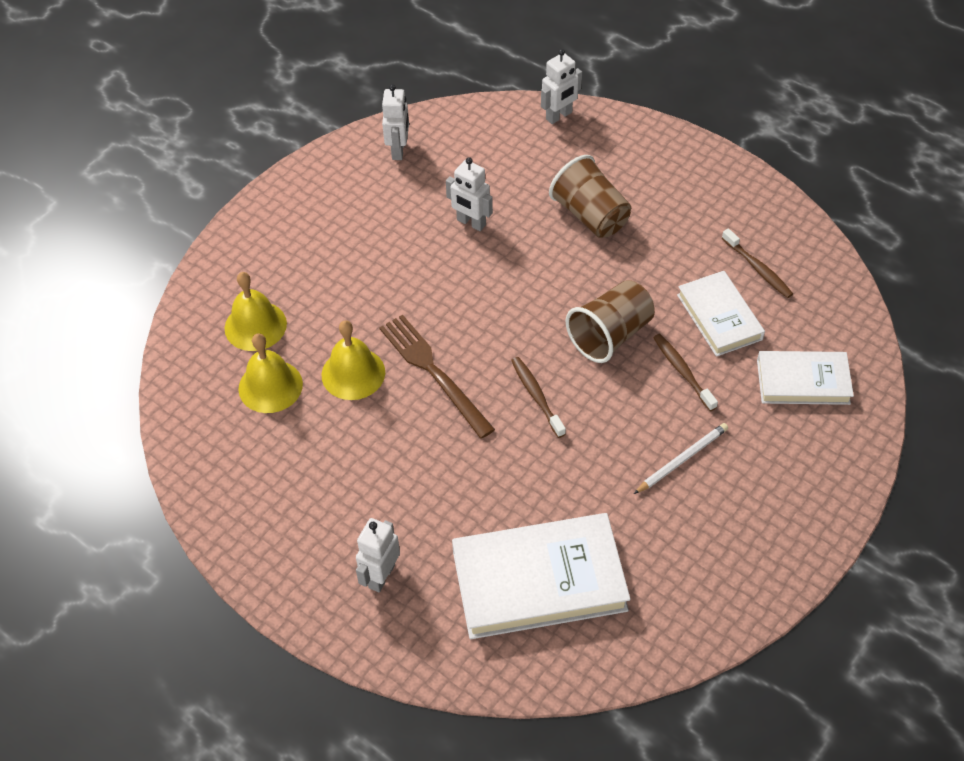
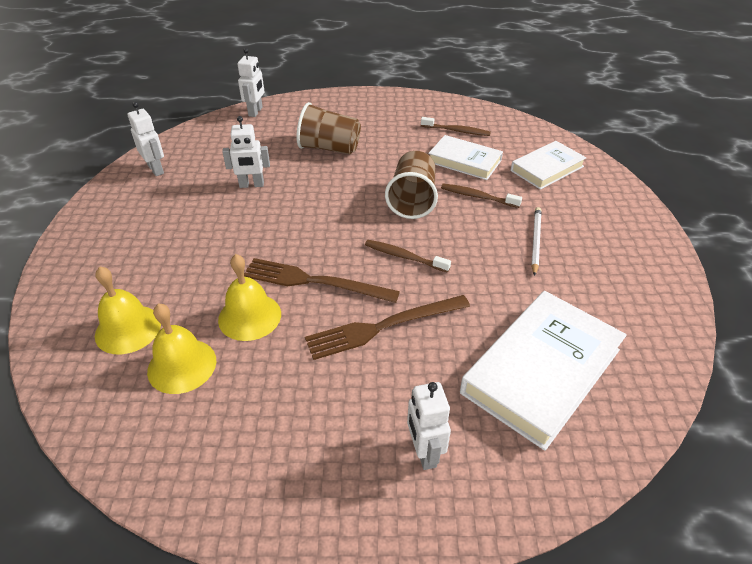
camera: 40 degrees left, 10 degrees down
none -> brown fork [305,295,470,360]

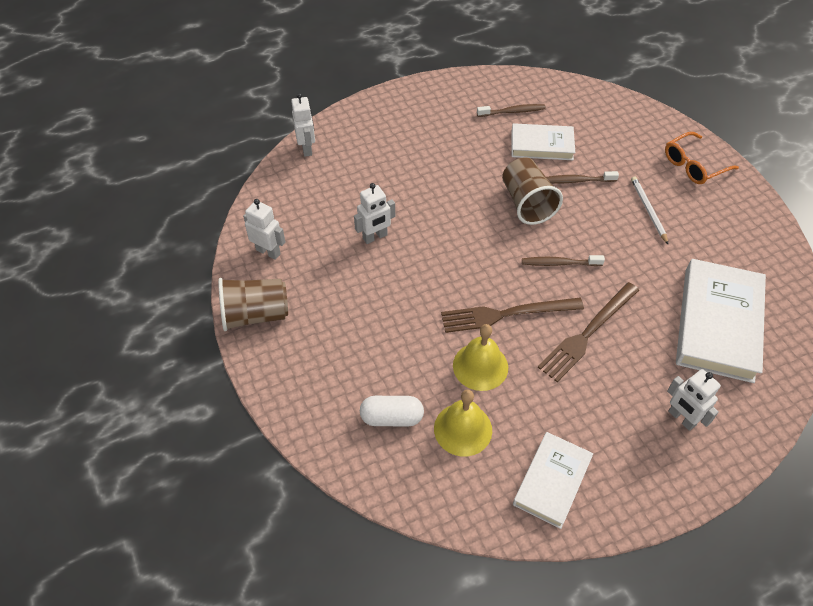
camera: 25 degrees left, 10 degrees up
yellow bell [95,266,161,354] -> white capsule [360,396,424,426]
brown cup [297,102,361,155] -> brown cup moved to [218,278,288,331]
white book [510,141,586,190] -> white book moved to [513,432,593,529]
none -> orange glasses [665,132,739,184]

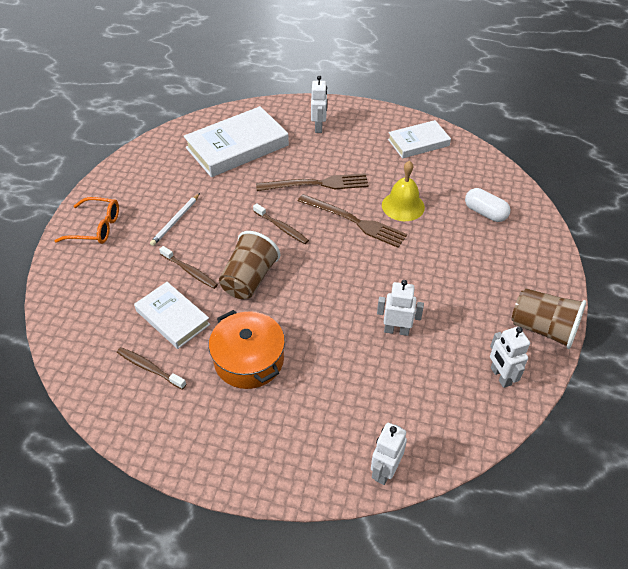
camera: 140 degrees left, 5 degrees down
yellow bell [434,390,492,457] -> none
none -> orange pot [209,310,285,389]

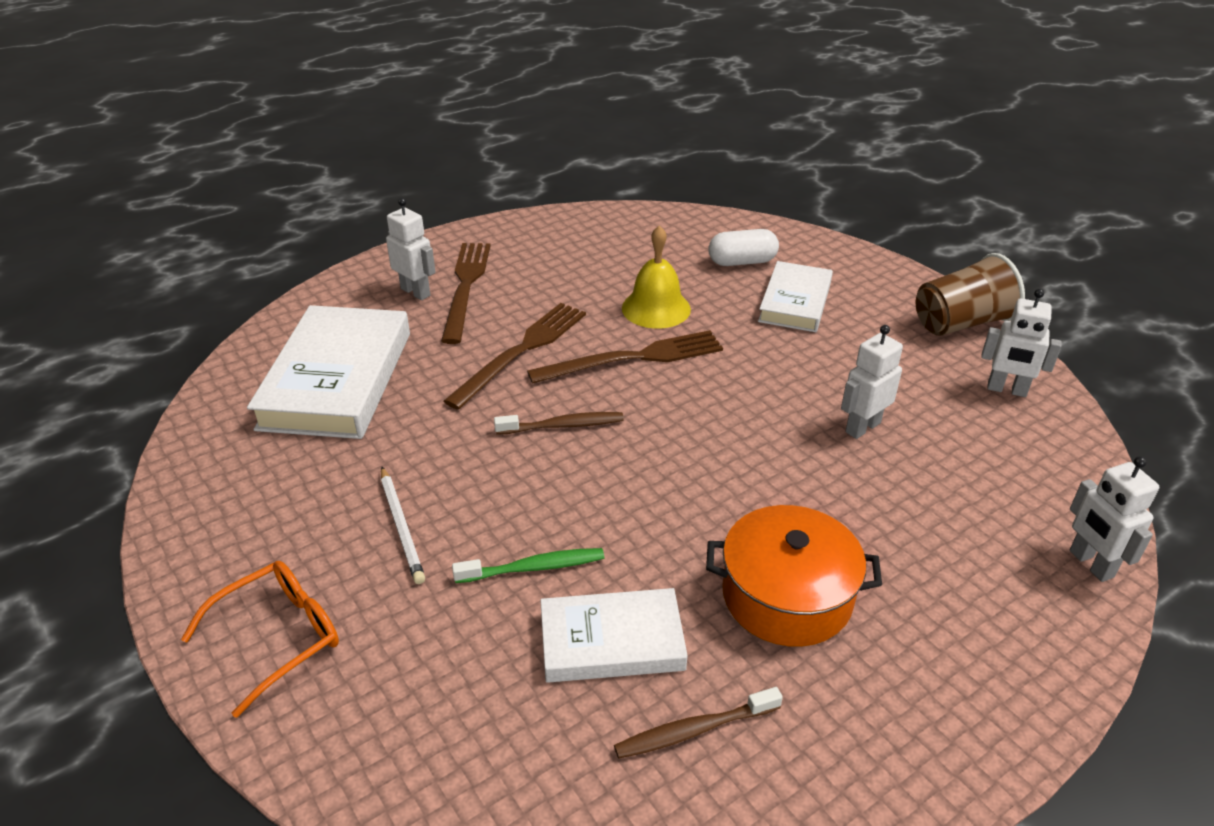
camera: 50 degrees left, 10 degrees down
brown toothbrush [159,246,218,289] -> green toothbrush [452,548,604,583]
brown cup [219,231,280,299] -> none
white book [388,120,451,159] -> white book moved to [758,261,833,332]
none -> brown fork [441,243,491,344]

